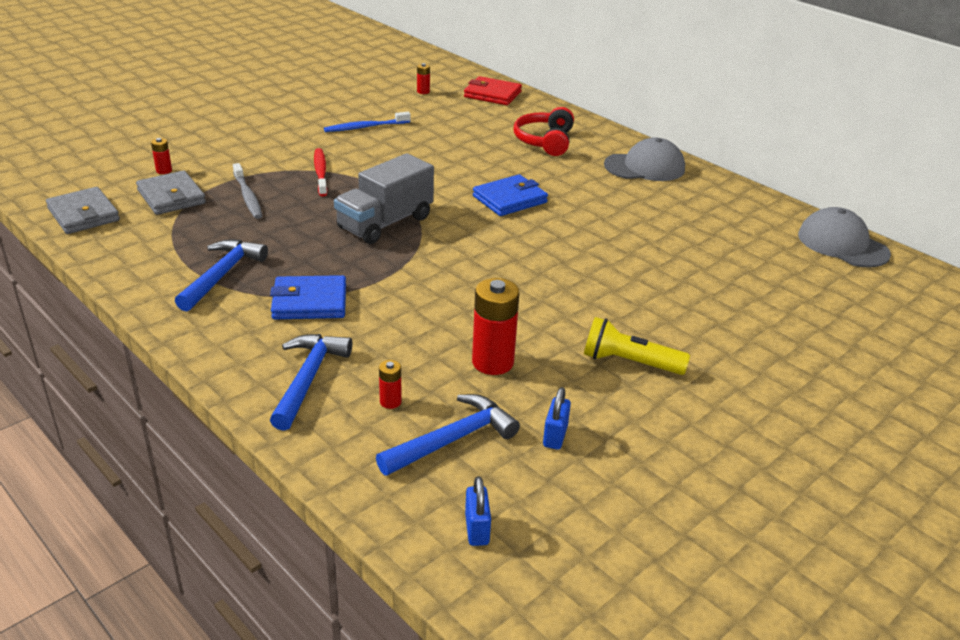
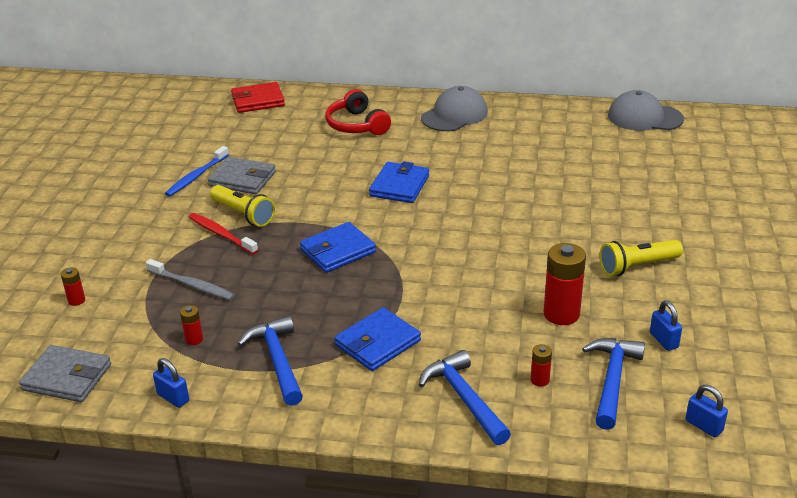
camera: 35 degrees left, 0 degrees up
grey wallet [136,170,206,215] -> grey wallet moved to [208,157,276,194]
grey truck [334,153,434,244] -> blue wallet [300,222,376,273]
red battery [417,63,430,94] -> red battery moved to [180,305,203,345]
none -> blue padlock [153,358,189,408]
none -> yellow flashlight [210,185,275,227]

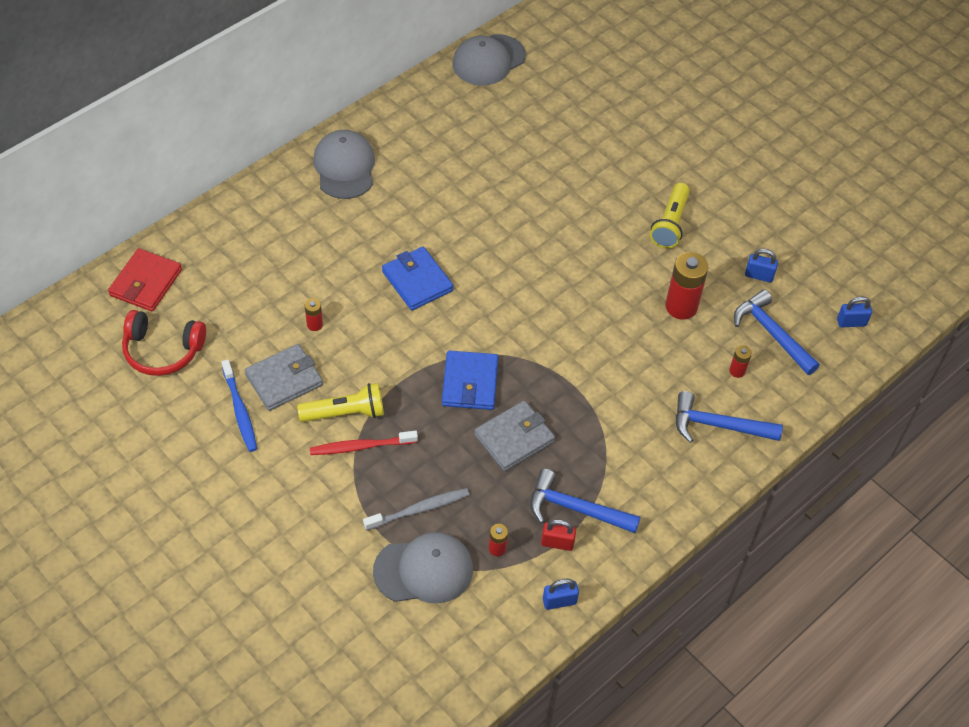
camera: 55 degrees left, 20 degrees up
grey wallet [19,345,111,402] -> grey wallet moved to [474,401,555,471]
red battery [61,268,85,306] -> red battery moved to [305,298,323,331]
red headphones [325,89,391,135] -> red headphones moved to [122,310,206,376]
blue wallet [335,307,421,371] -> none
none -> grey cap [373,532,473,603]
none -> red padlock [541,519,576,551]

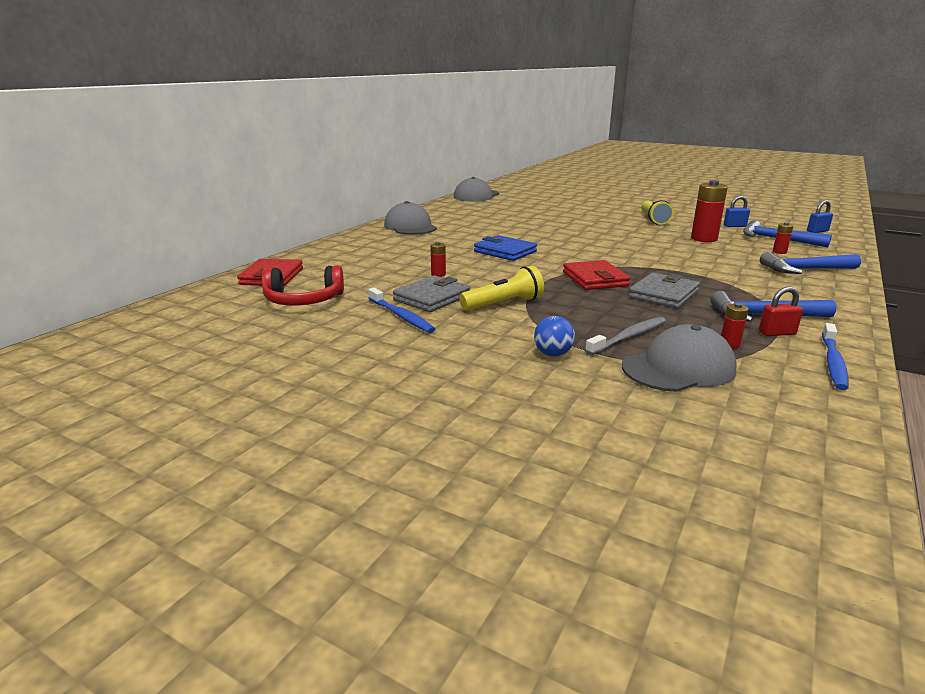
camera: 15 degrees left, 30 degrees down
red toothbrush [310,431,418,455] -> none
blue wallet [442,350,498,410] -> red wallet [563,260,630,290]
blue padlock [543,579,579,610] -> blue toothbrush [822,323,849,390]
none -> blue ball [534,316,575,356]

